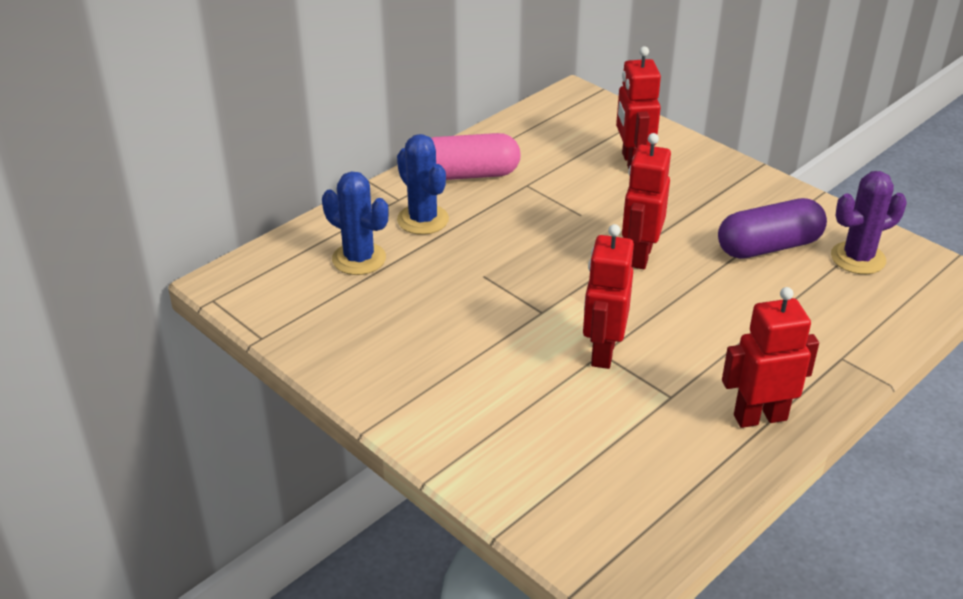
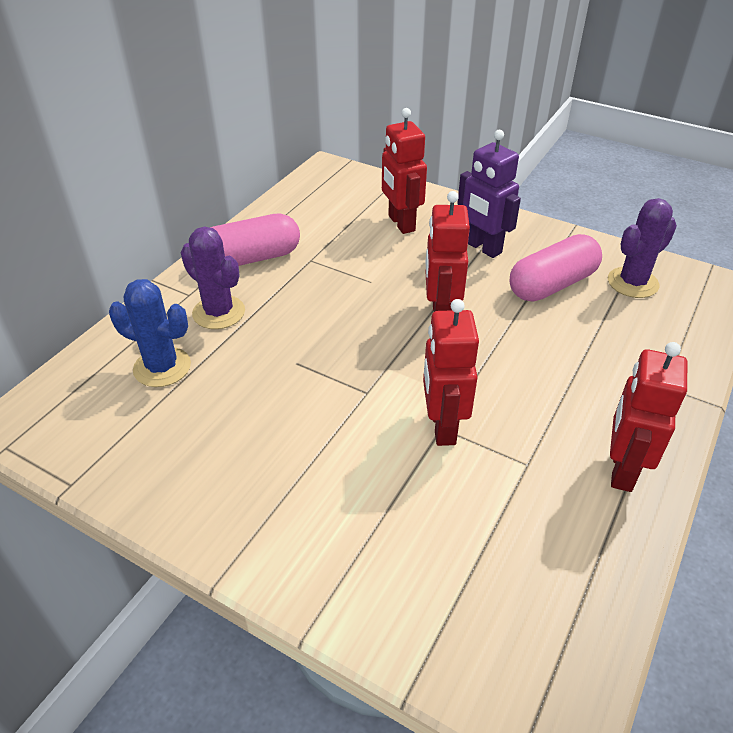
camera: 15 degrees left, 5 degrees up
blue cactus [397,134,449,235] -> purple cactus [181,227,245,329]
purple capsule [718,198,827,259] -> pink capsule [510,234,602,302]
red robot [722,287,819,428] -> red robot turned 45 degrees counterclockwise [610,342,687,492]
none -> purple robot [457,130,521,258]

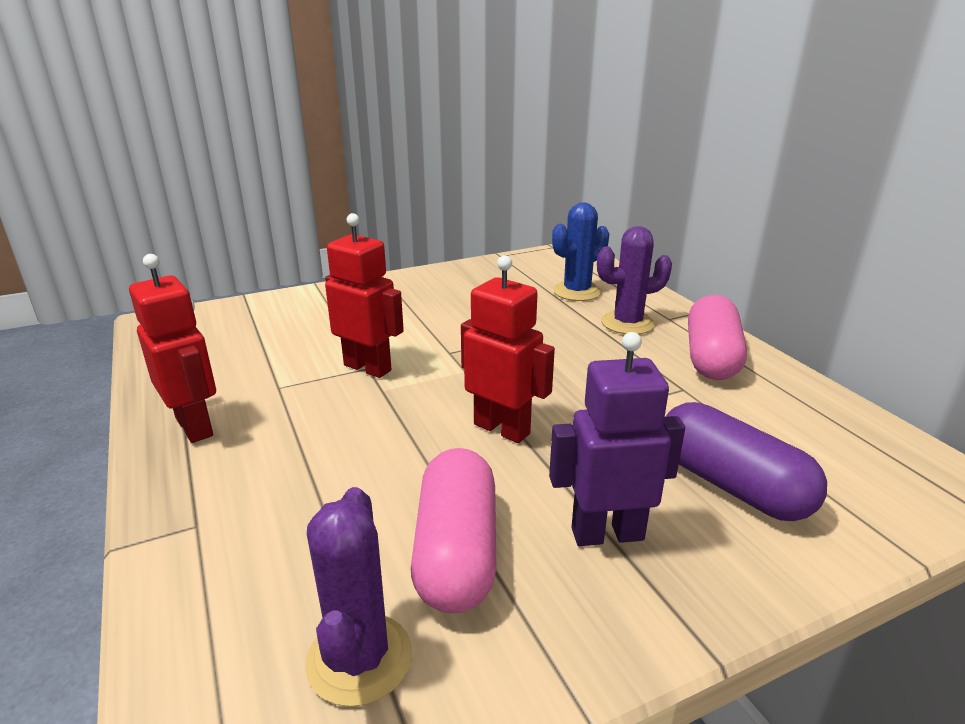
camera: 125 degrees right, 15 degrees down
red robot [382,108,427,234] -> purple capsule [665,402,827,521]

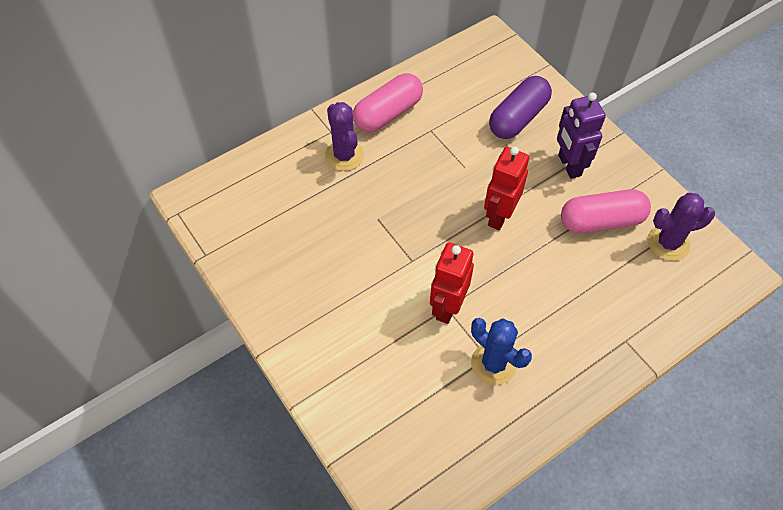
camera: 100 degrees left, 30 degrees up
red robot [129,254,216,443] -> none
blue cactus [552,202,609,301] -> blue cactus moved to [471,318,532,385]
pink capsule [688,295,747,380] -> pink capsule turned 45 degrees counterclockwise [353,73,423,132]

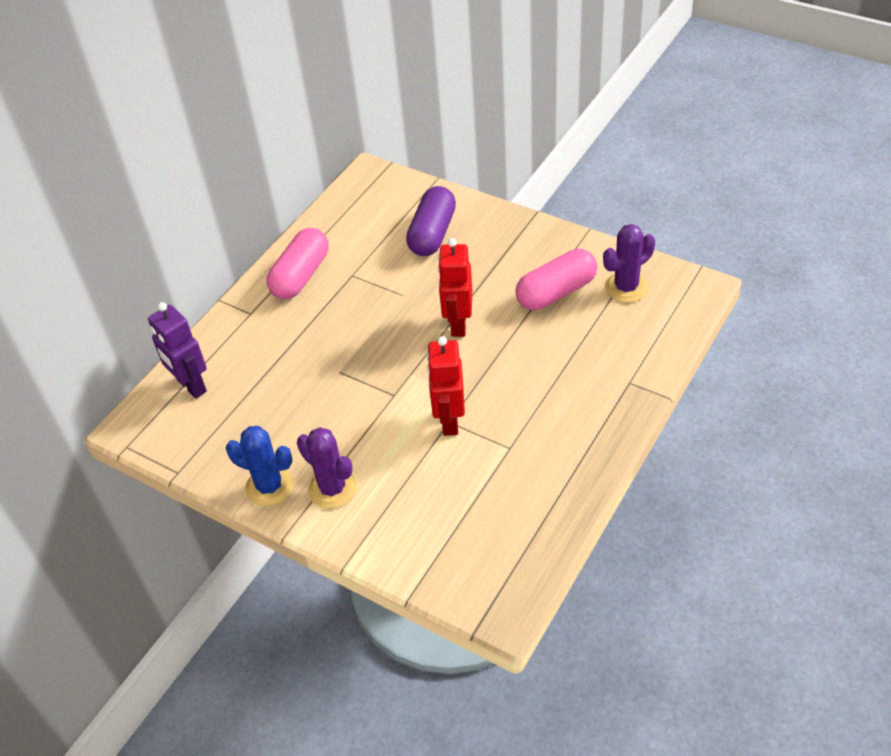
camera: 20 degrees left, 10 degrees down
purple cactus [325,102,364,171] -> purple cactus moved to [297,427,357,509]
blue cactus [471,318,532,385] -> blue cactus moved to [226,426,294,507]
purple robot [557,92,606,179] -> purple robot moved to [148,302,207,399]

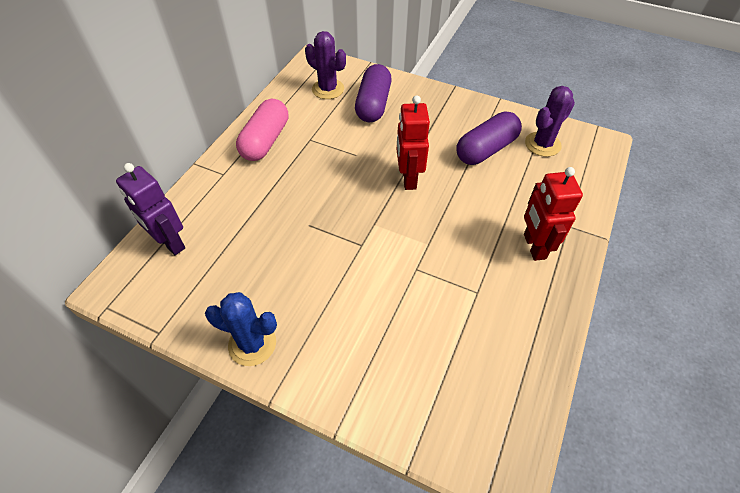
camera: 10 degrees left, 5 degrees up
purple cactus [297,427,357,509] -> purple cactus moved to [305,31,346,99]
red robot [427,336,465,436] -> red robot moved to [524,167,583,261]
pink capsule [515,249,597,310] -> purple capsule [457,111,522,165]

